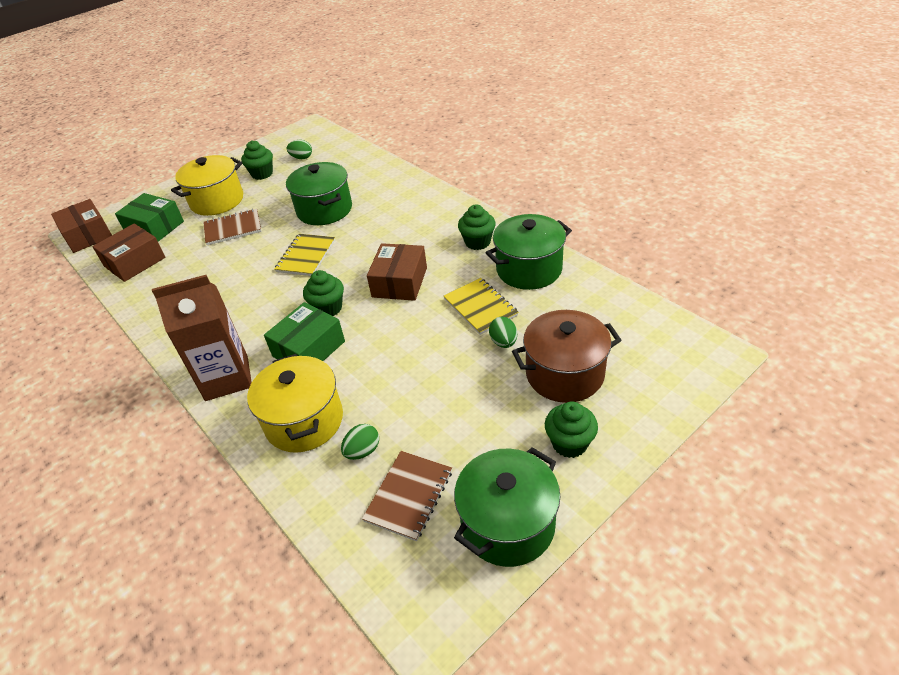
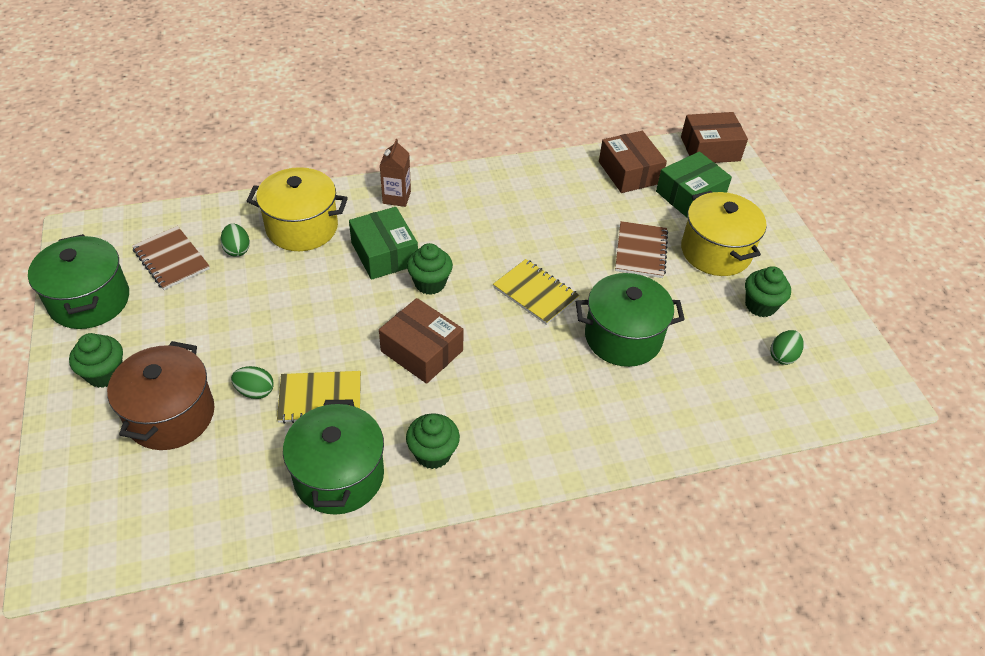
camera: 110 degrees right, 5 degrees up
brown carton [152,275,252,401] -> brown carton [380,139,411,207], size x0.55

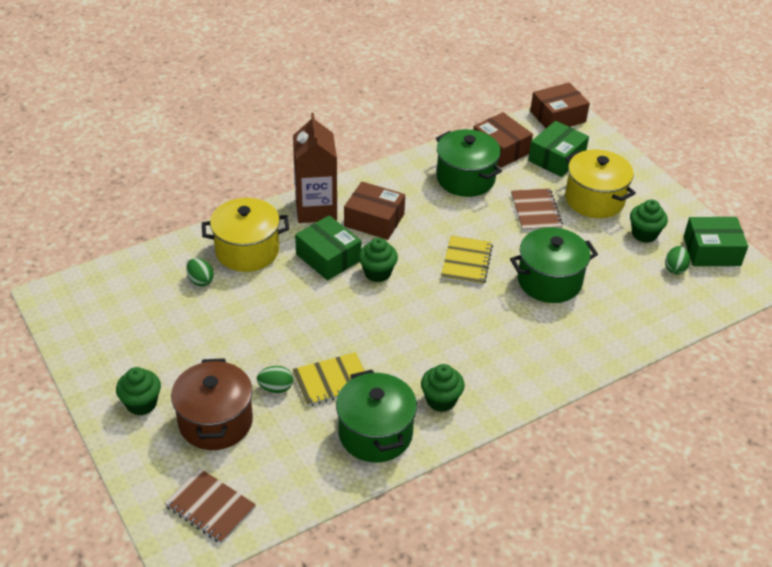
camera: 15 degrees left, 5 degrees down
green pot [28,234,129,329] -> green pot moved to [436,129,502,197]
brown notebook [132,226,210,290] -> brown notebook moved to [164,468,256,544]
brown box [379,298,464,384] -> brown box moved to [344,181,405,240]
brown carton [380,139,411,207] -> brown carton [293,113,337,223], size x1.83
yellow notebook [493,259,579,325] -> yellow notebook turned 75 degrees clockwise [441,236,493,286]
none -> green box [683,217,748,266]

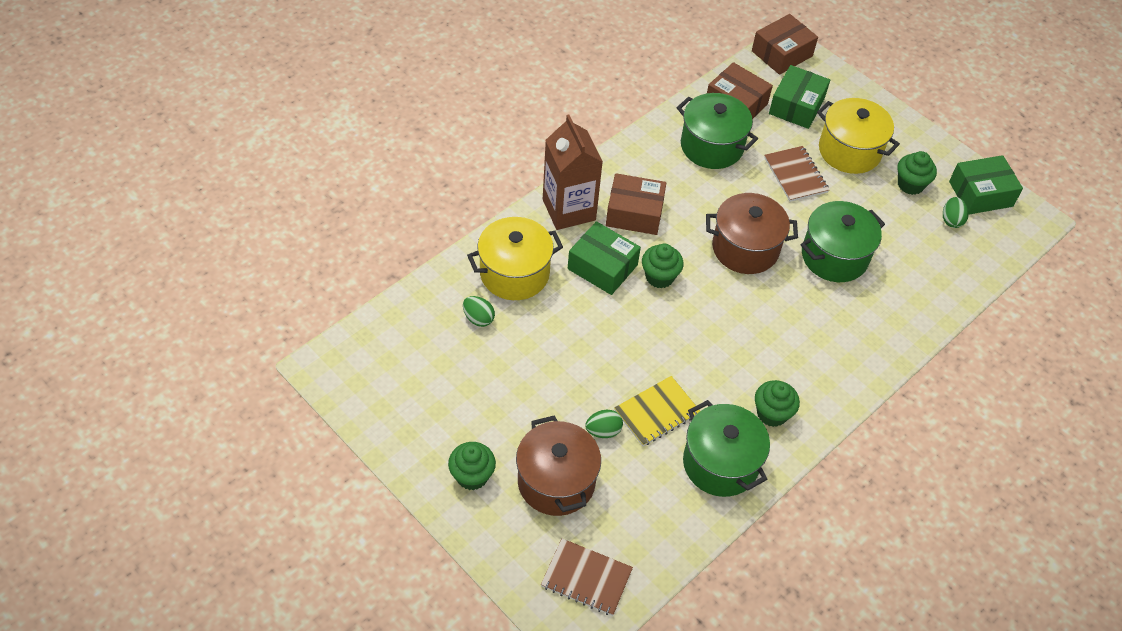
camera: 15 degrees left, 10 degrees up
yellow notebook [441,236,493,286] -> brown pot [706,193,798,274]

